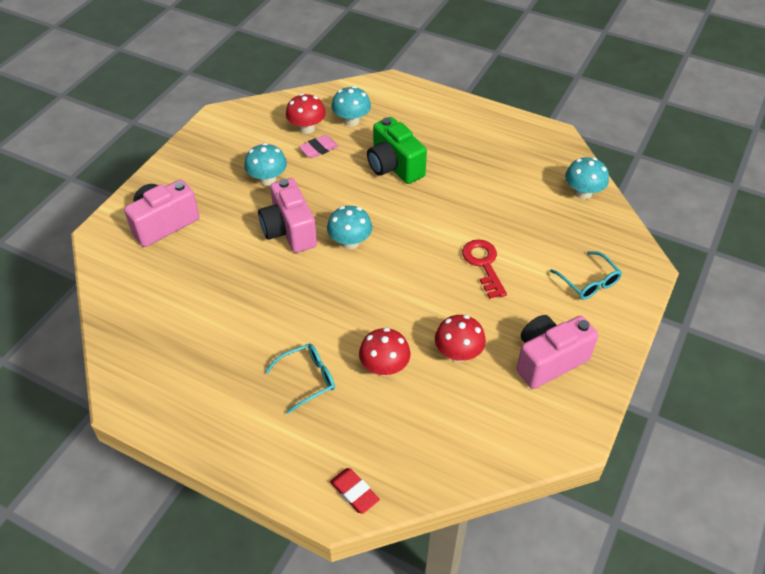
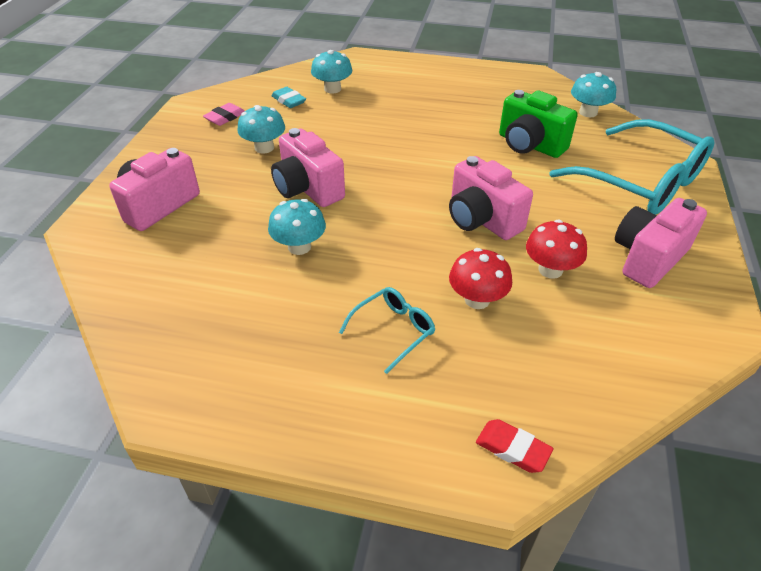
camera: 15 degrees left, 5 degrees down
red mushroom [286,93,326,134] -> turquoise eraser [271,87,306,108]
pink eraser [299,135,338,158] -> pink eraser moved to [203,103,245,126]
turquoise mushroom [327,206,372,249] -> turquoise mushroom moved to [268,199,326,255]
green camera [367,117,427,184] -> green camera moved to [499,90,578,158]
red key [462,239,507,299] -> none
turquoise glasses [550,251,622,300] -> turquoise glasses [550,119,715,215], size x2.15
none -> pink camera [449,156,533,240]

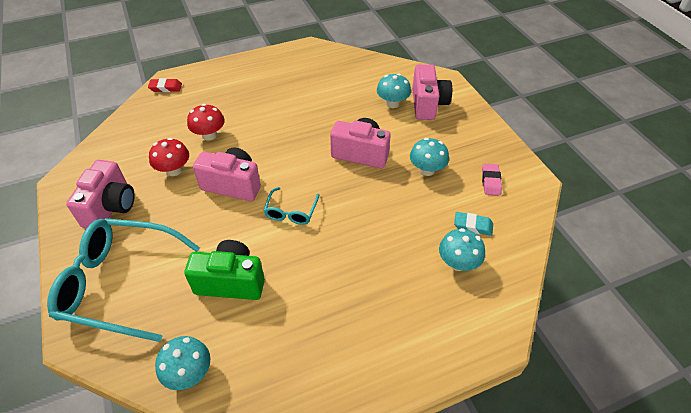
camera: 145 degrees right, 5 degrees up
turquoise mushroom [268,199,326,255] -> turquoise mushroom moved to [377,73,411,108]
turquoise glasses [339,287,435,374] -> turquoise glasses moved to [263,187,319,225]

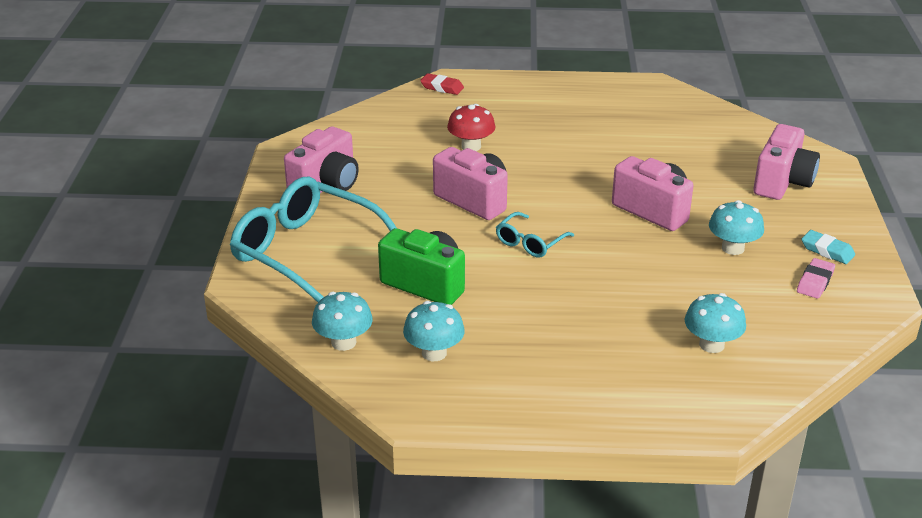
camera: 25 degrees right, 15 degrees down
red mushroom [149,138,189,176] -> none
turquoise mushroom [377,73,411,108] -> turquoise mushroom moved to [403,301,465,361]
turquoise eraser [454,212,493,236] -> turquoise eraser moved to [802,230,855,264]

